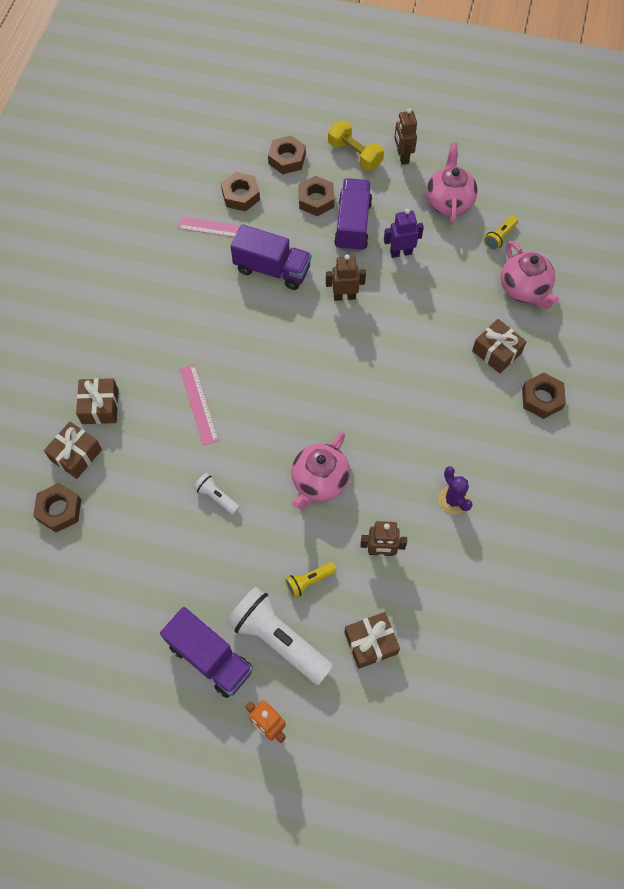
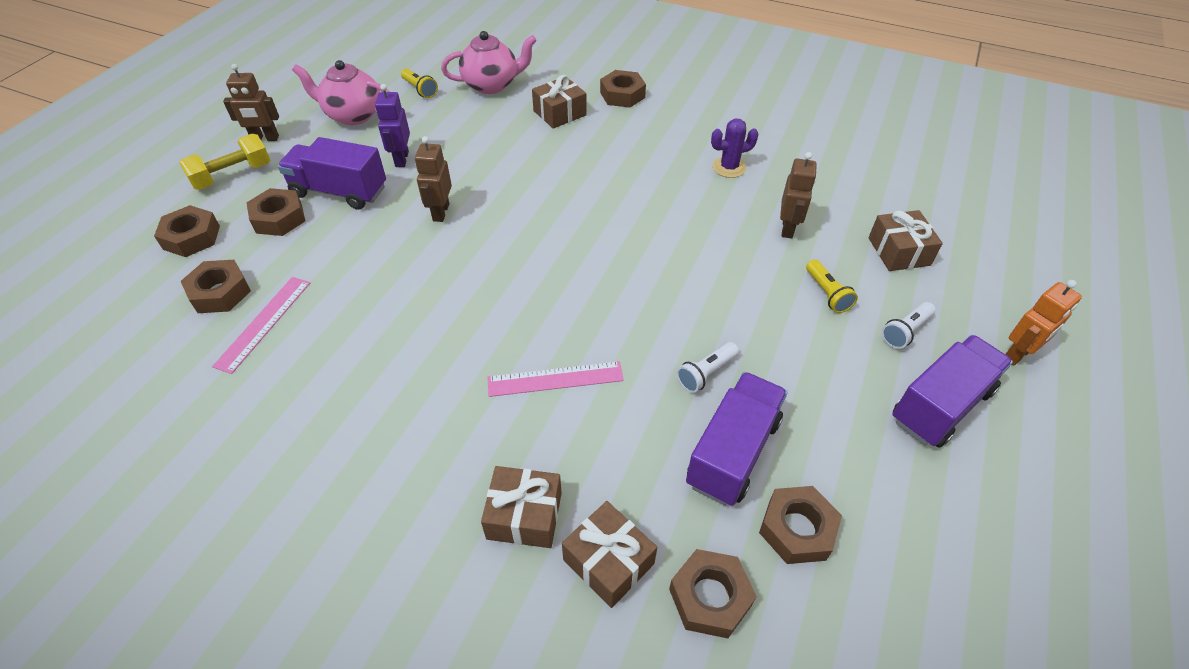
camera: 80 degrees left, 15 degrees down
white flashlight [227,587,333,685] -> white flashlight [882,302,935,349], size x0.47
purple truck [231,225,311,290] -> purple truck moved to [686,372,788,506]
pink teapot [291,432,350,509] -> none
none -> brown nut [759,486,842,564]

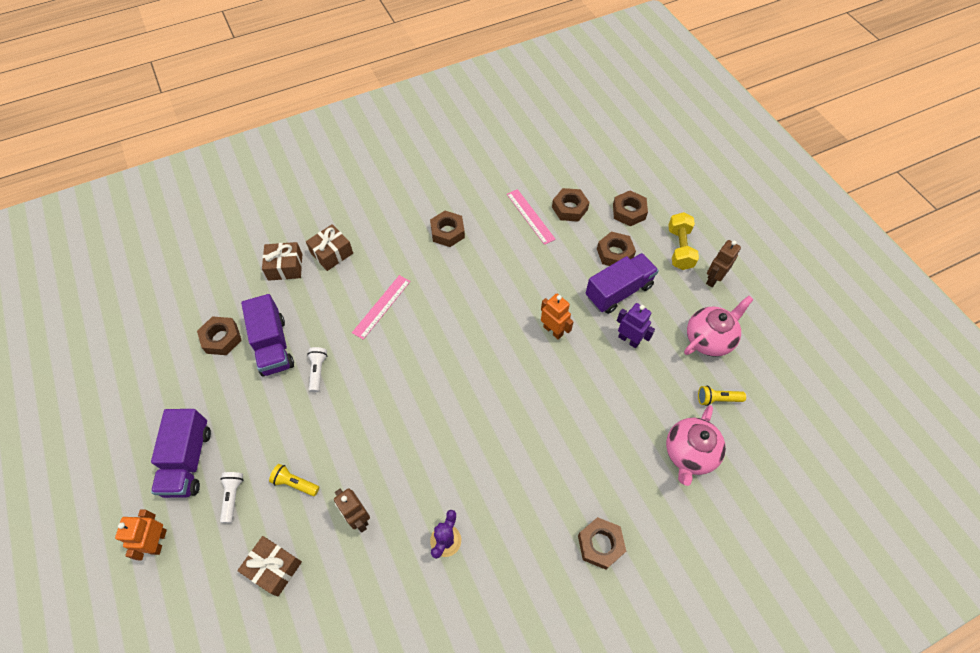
camera: 130 degrees right, 10 degrees up
brown robot [415,136,452,222] -> orange robot [541,293,574,340]
brown gift [532,75,587,129] -> none
brown nut [669,549,757,638] -> brown nut moved to [430,211,465,247]

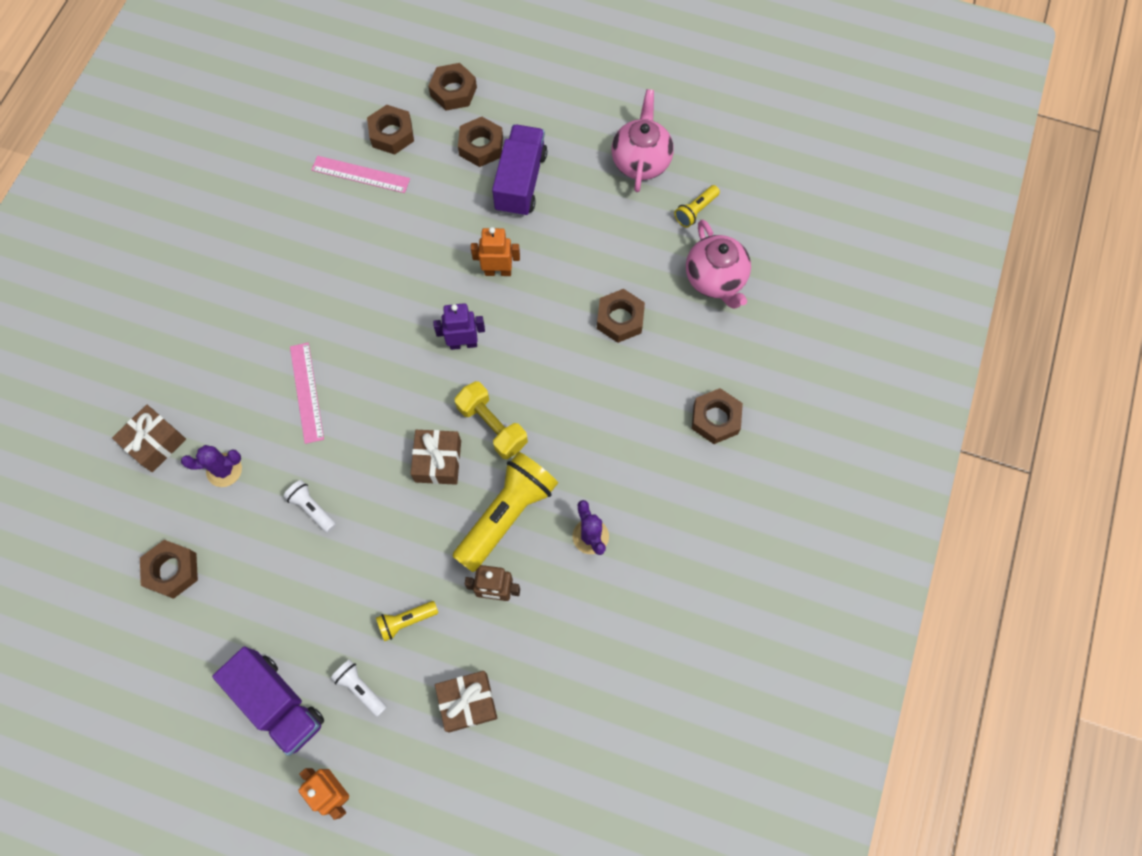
camera: 45 degrees left, 10 degrees up
purple truck [241,294,294,377] -> none
brown gift [306,224,353,271] -> brown gift moved to [411,430,461,485]
brown nut [430,211,465,247] -> brown nut moved to [597,289,645,343]
purple robot [617,303,655,348] -> purple robot moved to [433,303,485,350]
yellow dumbbell [668,212,699,270] -> yellow dumbbell moved to [455,381,528,459]
brown robot [706,240,741,287] -> none
none -> purple cactus [181,445,242,487]
none -> yellow flashlight [452,452,558,572]

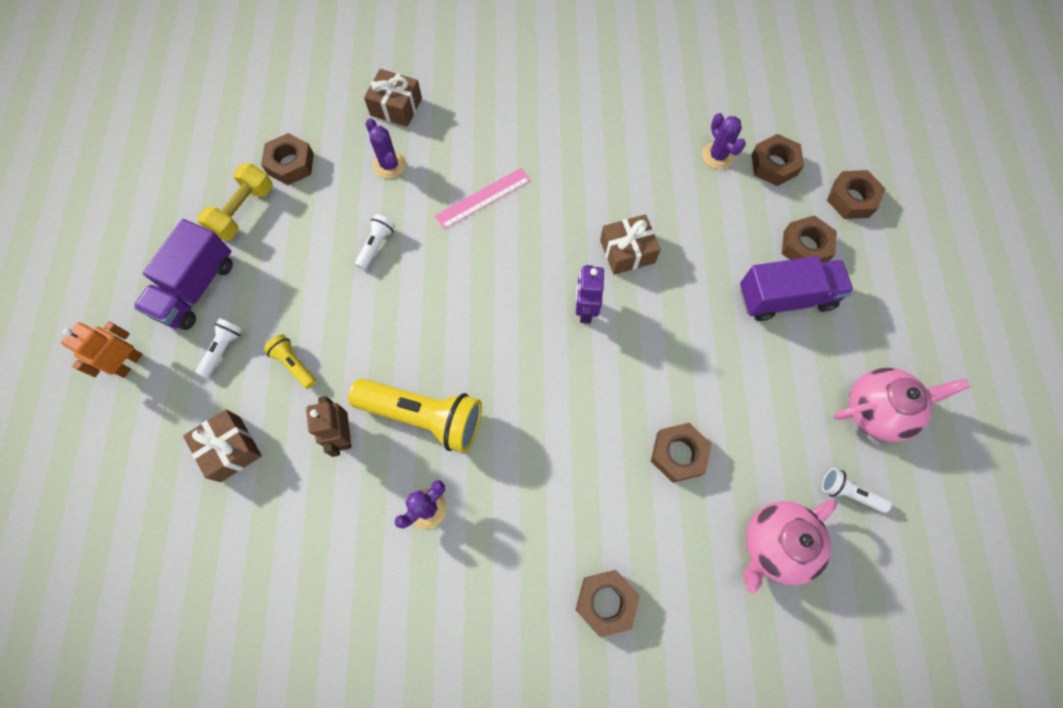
camera: 70 degrees right, 0 degrees up
pink ruler [311,156,410,193] -> purple cactus [702,113,746,169]
brown gift [411,430,461,485] -> brown gift moved to [600,214,661,275]
purple robot [433,303,485,350] -> purple robot turned 150 degrees counterclockwise [576,265,604,324]
yellow dumbbell [455,381,528,459] -> yellow dumbbell moved to [197,163,273,241]
orange robot [471,227,520,276] -> none
yellow flashlight [674,185,720,228] -> white flashlight [822,468,892,513]

